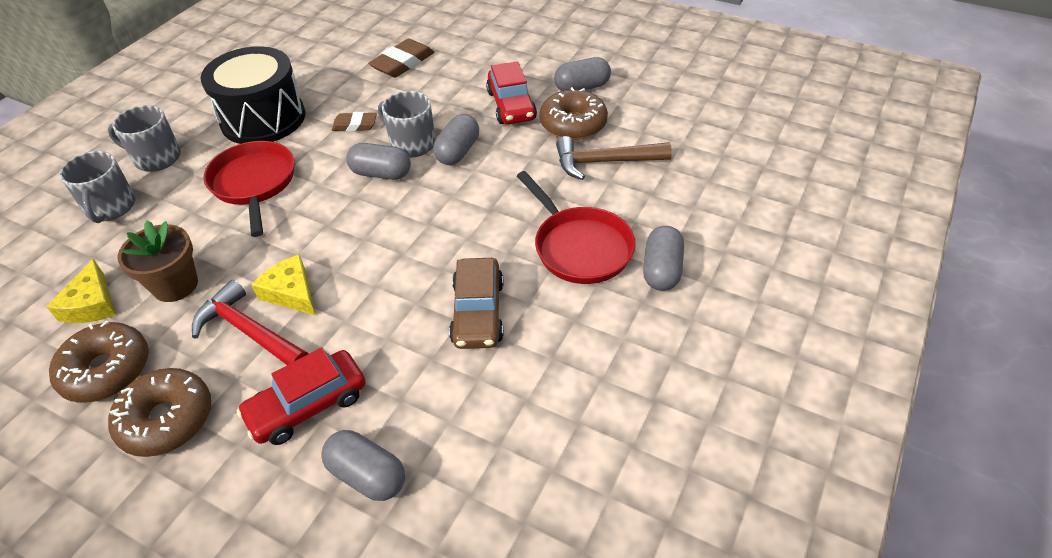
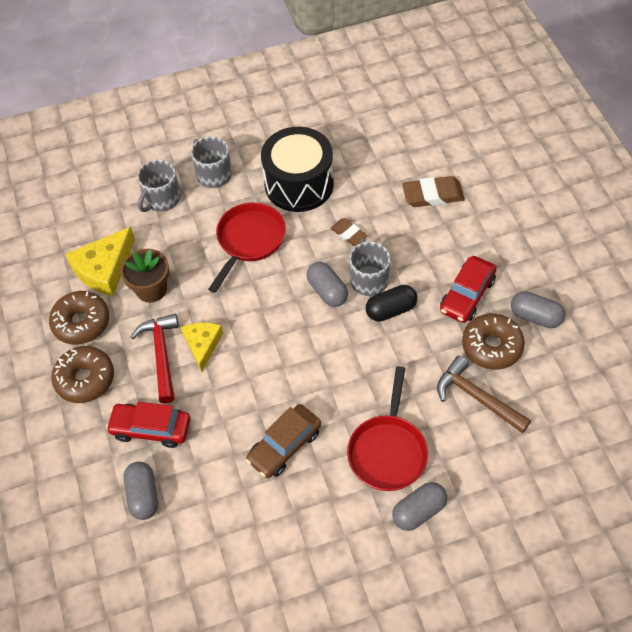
camera: 45 degrees right, 10 degrees up
yellow cheese [46,259,116,323] -> yellow cheese [65,227,135,296], size x1.53
grey capsule [433,114,479,165] -> black capsule [366,285,417,322]

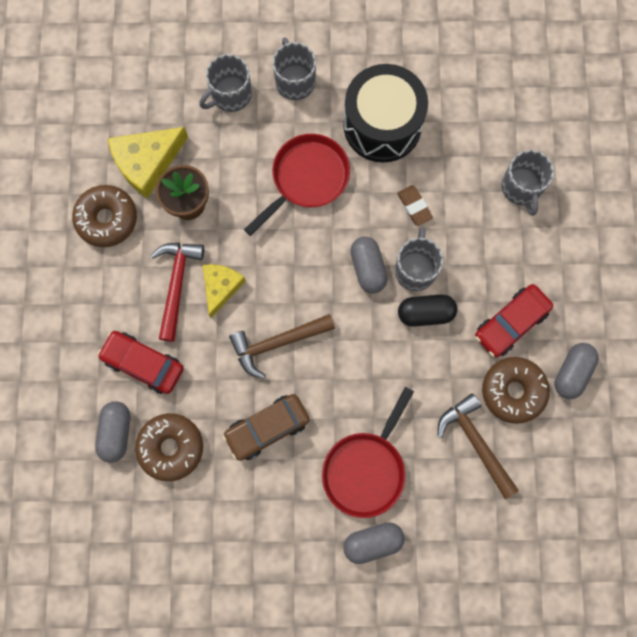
camera: 15 degrees right, 20 degrees up
brown donut [51,346,114,403] -> brown donut moved to [135,413,203,481]
brown eraser [402,176,465,207] -> grey mug [501,150,554,216]
grey capsule [511,291,565,328] -> grey capsule turned 75 degrees clockwise [554,343,599,399]
none -> brown hammer [229,314,335,379]

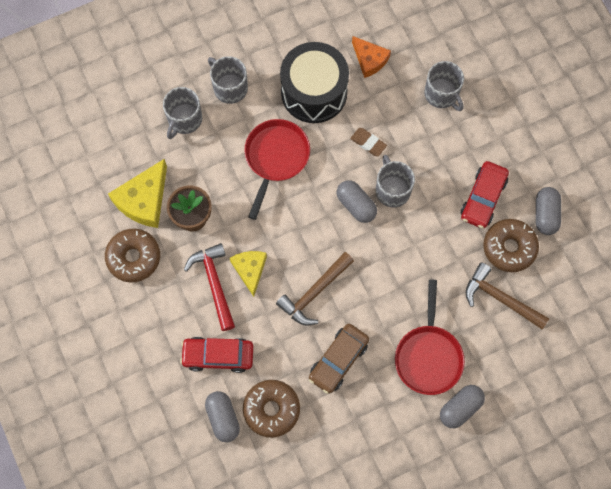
camera: 25 degrees left, 5 degrees down
black capsule [398,294,457,327] -> none
none -> orange cheese [352,36,391,78]

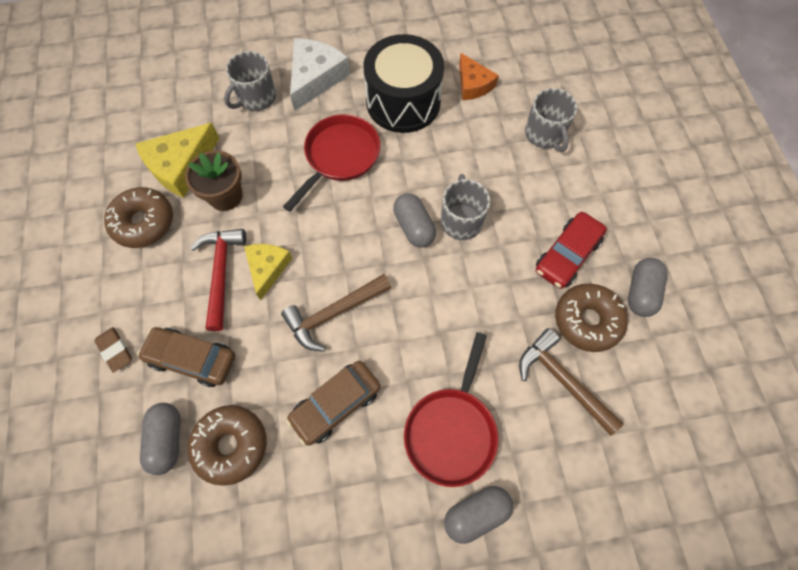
camera: 15 degrees right, 5 degrees down
red car [180,337,253,373] -> brown car [137,327,235,387]
grey mug [208,56,248,104] -> white cheese [290,38,350,112]
brown eraser [350,128,387,156] -> brown eraser moved to [94,327,132,373]

